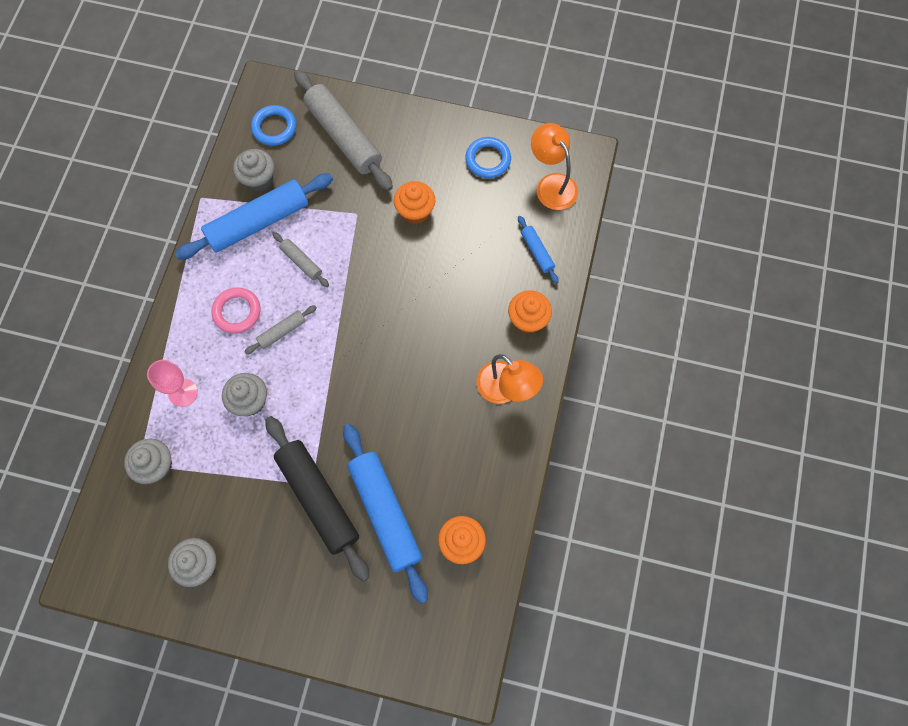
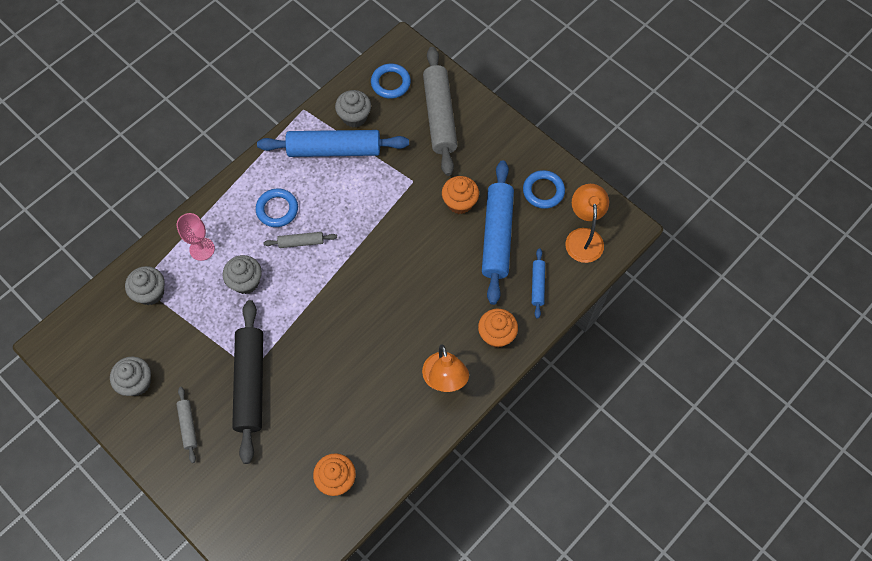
camera: 30 degrees right, 5 degrees down
pink ring [212,287,260,333] -> blue ring [256,189,298,227]
grey rolling pin [273,232,329,287] -> grey rolling pin moved to [176,387,197,463]
blue rolling pin [343,424,428,604] -> blue rolling pin moved to [482,160,514,305]

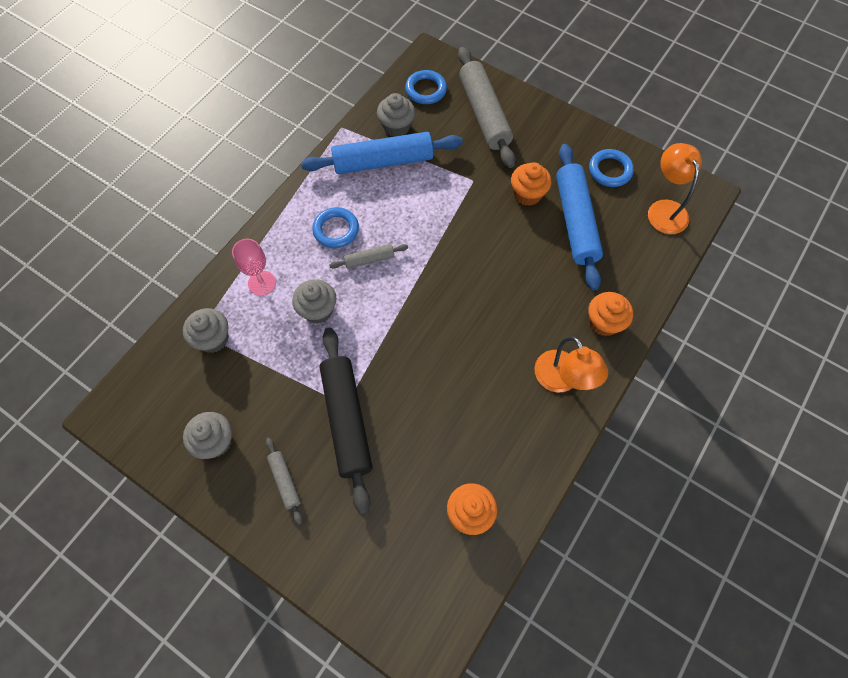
camera: 10 degrees left, 0 degrees up
blue rolling pin [532,248,545,318] -> none

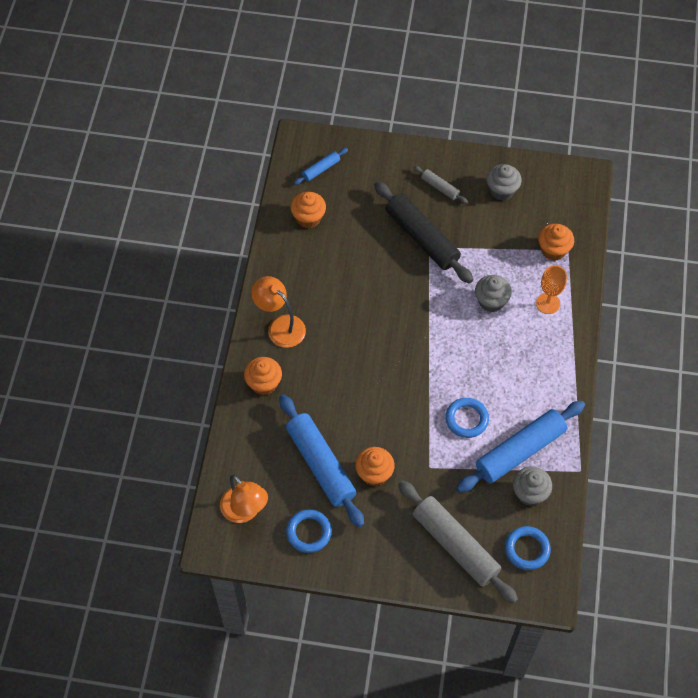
camera: 155 degrees right, 5 degrees down
grey cupcake [183,308,228,353] -> orange cupcake [538,224,574,261]
pink goblet [232,239,276,296] -> orange goblet [536,265,567,314]
blue ring [312,207,359,248] -> blue ring moved to [445,398,489,438]
grey rolling pin [329,244,408,269] -> none
none -> blue rolling pin [294,148,348,185]

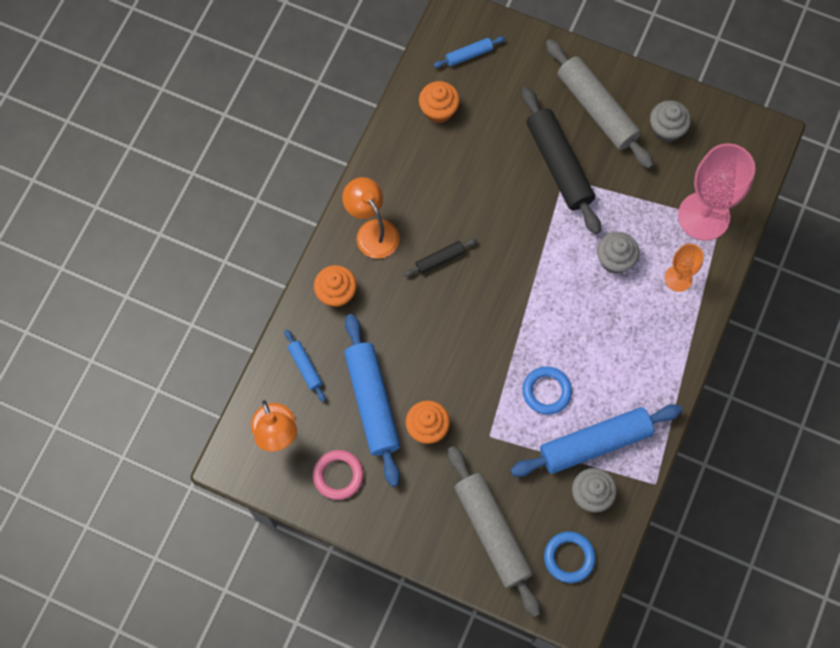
camera: 15 degrees right, 10 degrees up
blue ring [286,509,332,553] -> pink ring [313,450,364,500]
grey rolling pin [413,166,468,204] -> grey rolling pin [546,39,654,169], size x2.14
orange cupcake [538,224,574,261] -> pink goblet [678,143,755,241]
none -> blue rolling pin [285,329,326,402]
none -> black rolling pin [404,238,477,277]

